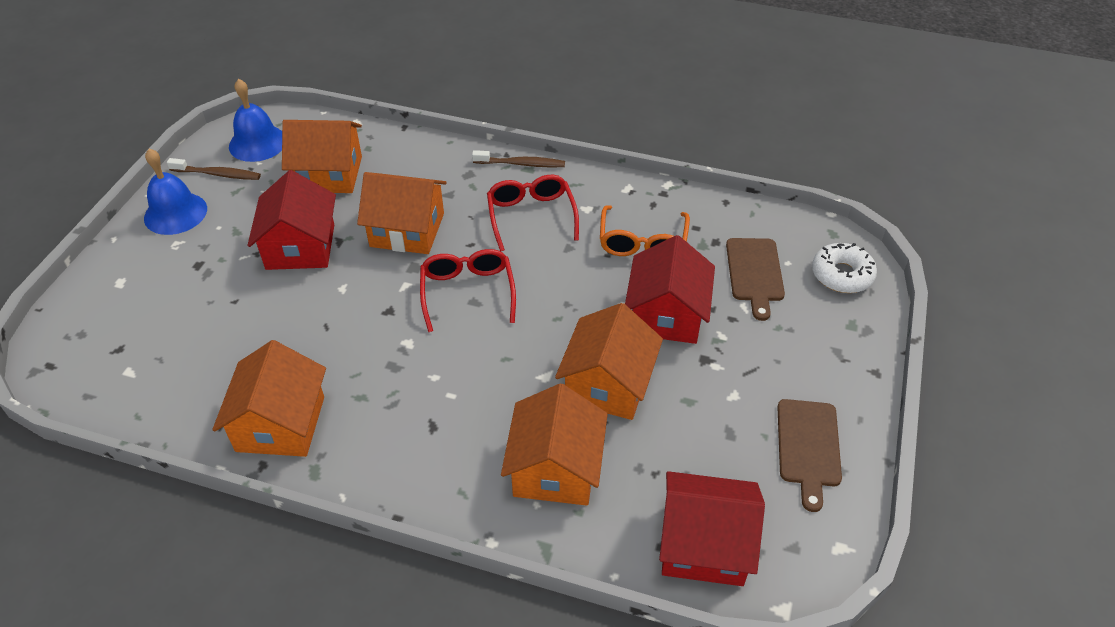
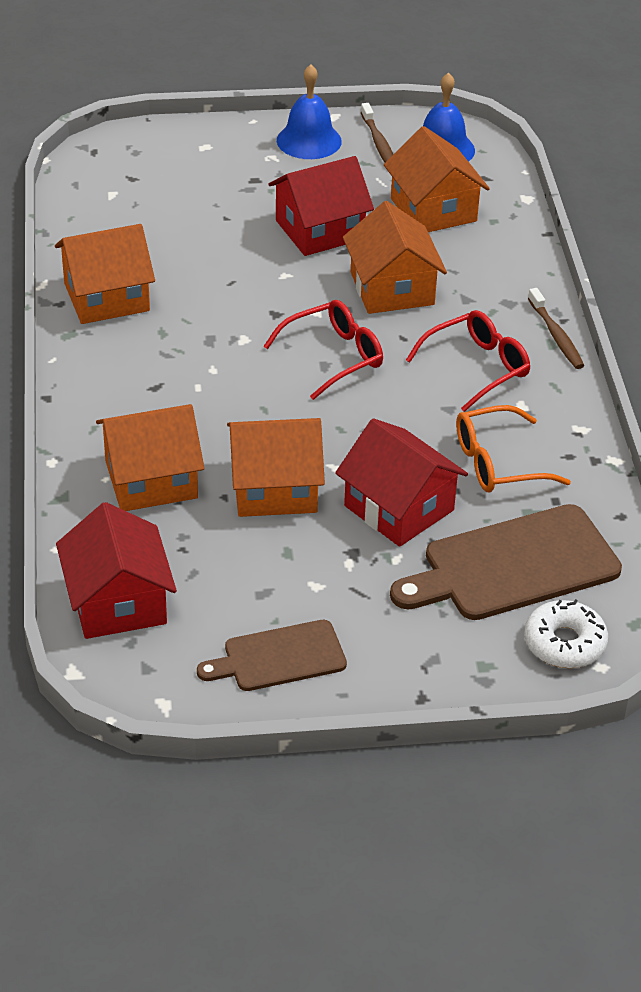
camera: 65 degrees right, 5 degrees down
red house [625,235,715,344] -> red house turned 60 degrees clockwise [335,418,468,547]
brown cutting board [726,238,785,321] -> brown cutting board [390,504,622,620], size x1.66

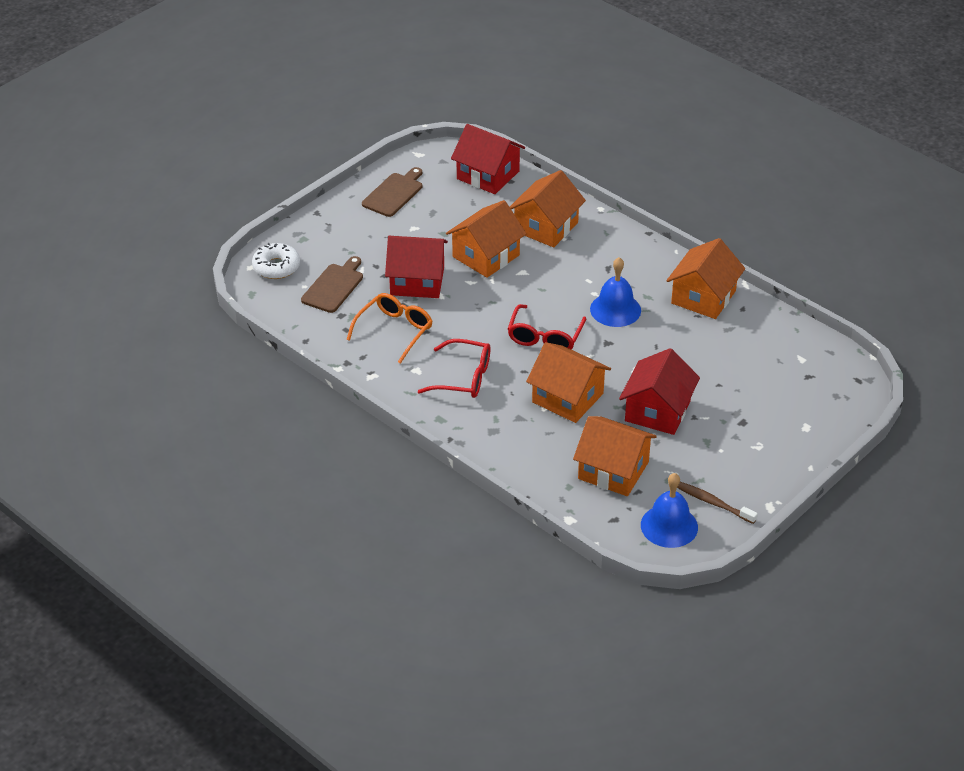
camera: 140 degrees right, 0 degrees up
blue bell [277,64,342,159] -> blue bell moved to [590,257,641,327]
brown cutting board [390,504,622,620] -> brown cutting board [301,256,363,313], size x0.60
red glasses [406,310,530,412] -> red glasses turned 90 degrees counterclockwise [418,339,490,398]
brown toothbrush [528,288,584,369] -> none

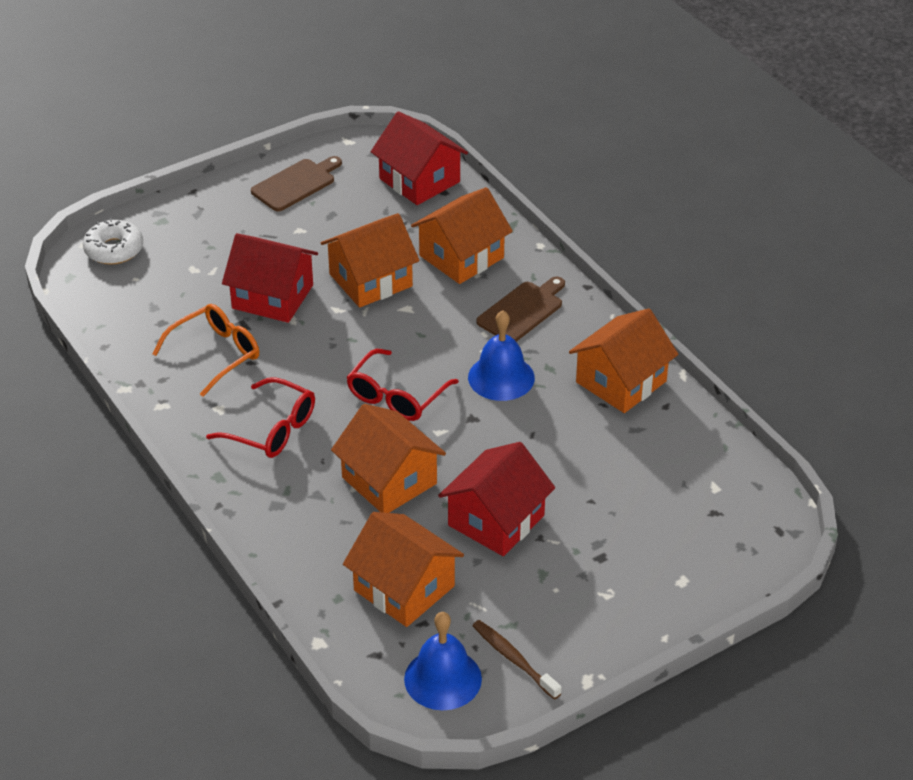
camera: 15 degrees right, 0 degrees up
brown cutting board [301,256,363,313] -> brown cutting board moved to [476,276,565,342]

